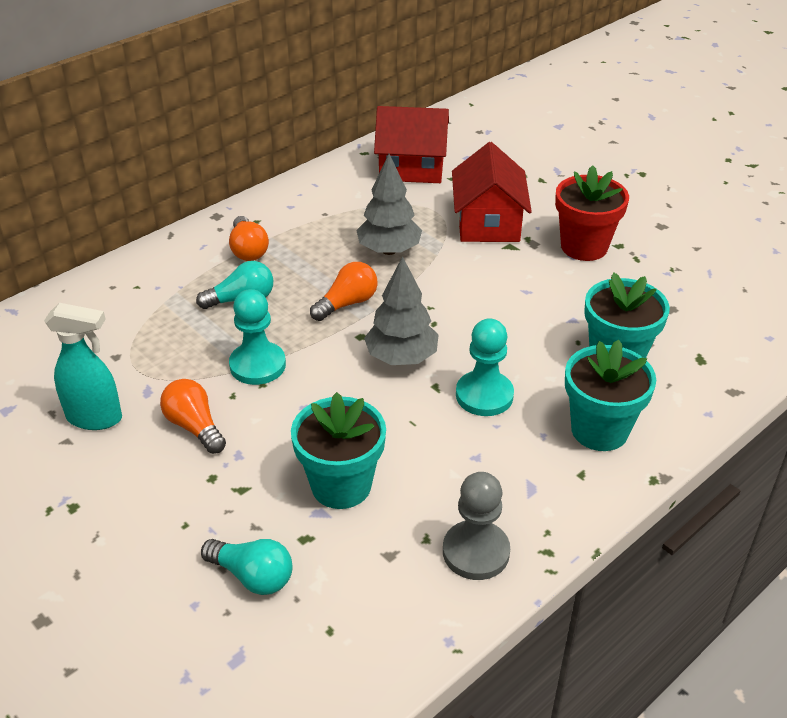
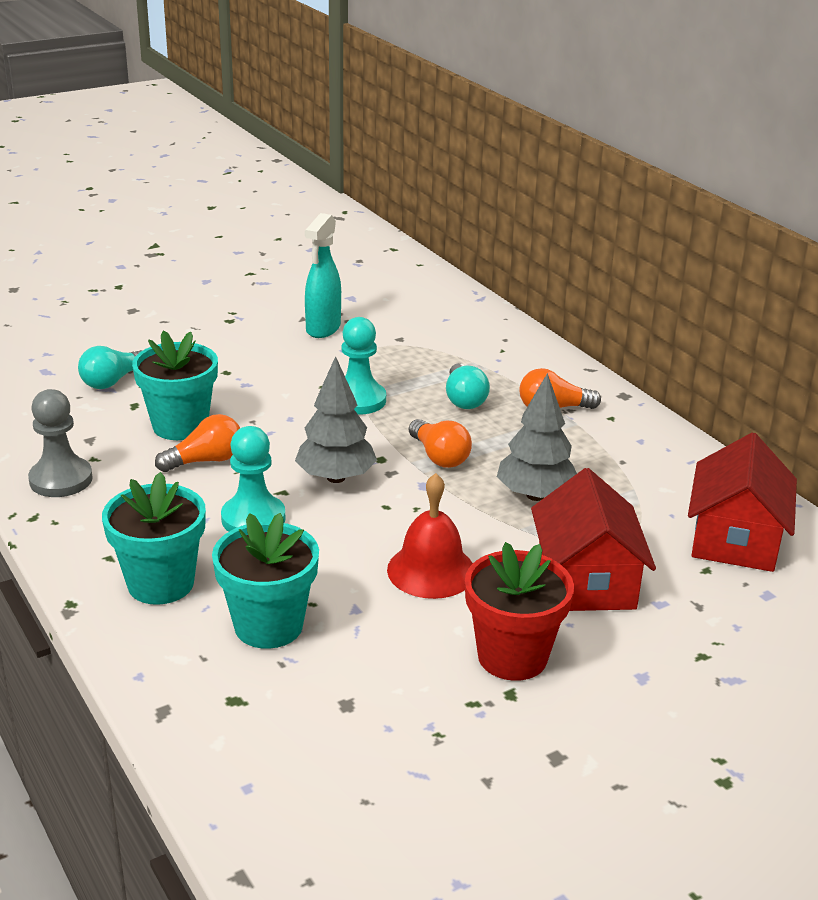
camera: 100 degrees right, 10 degrees down
orange light bulb [160,379,226,454] -> orange light bulb moved to [155,414,240,472]
red house [452,142,532,242] -> red house turned 75 degrees clockwise [531,468,656,611]
none -> red bell [387,473,473,599]

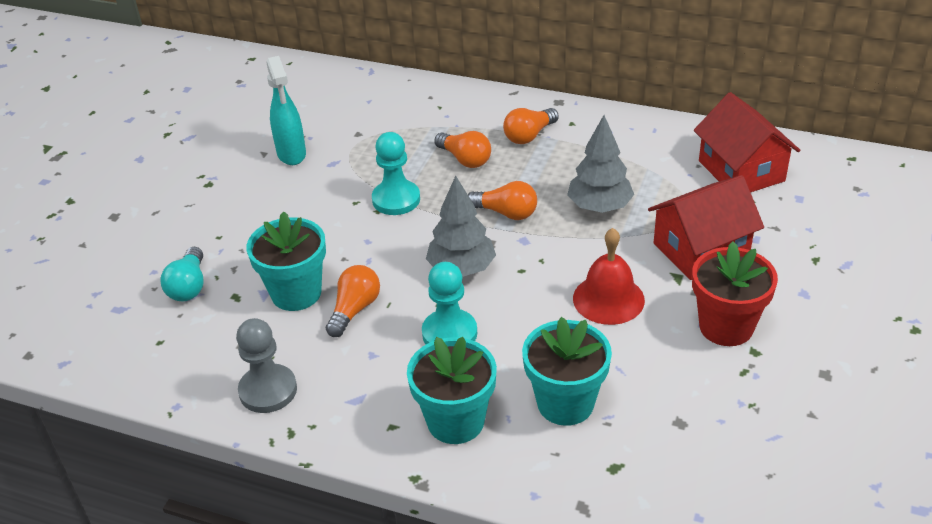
camera: 35 degrees left, 10 degrees up
turquoise light bulb [446,363,490,409] -> orange light bulb [434,131,491,168]
red house [531,468,656,611] -> red house turned 75 degrees counterclockwise [648,175,764,280]

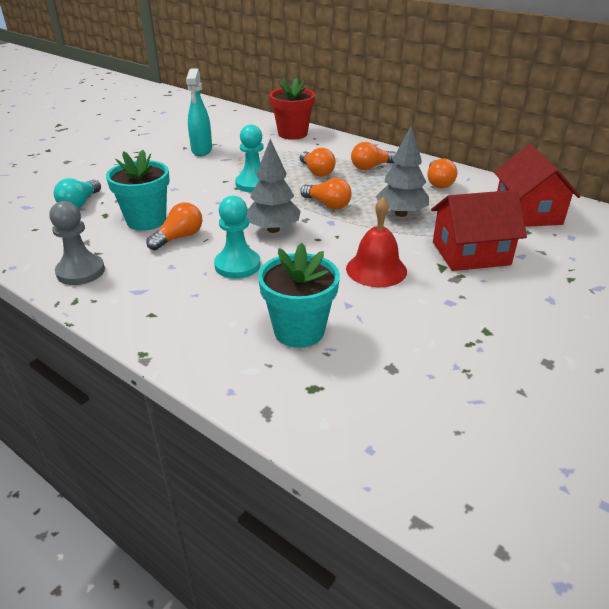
camera: 15 degrees right, 5 degrees down
turquoise flower pot [407,337,497,444] -> none
red flower pot [692,241,778,346] -> red flower pot moved to [270,78,315,140]
none -> orange light bulb [427,158,457,188]

